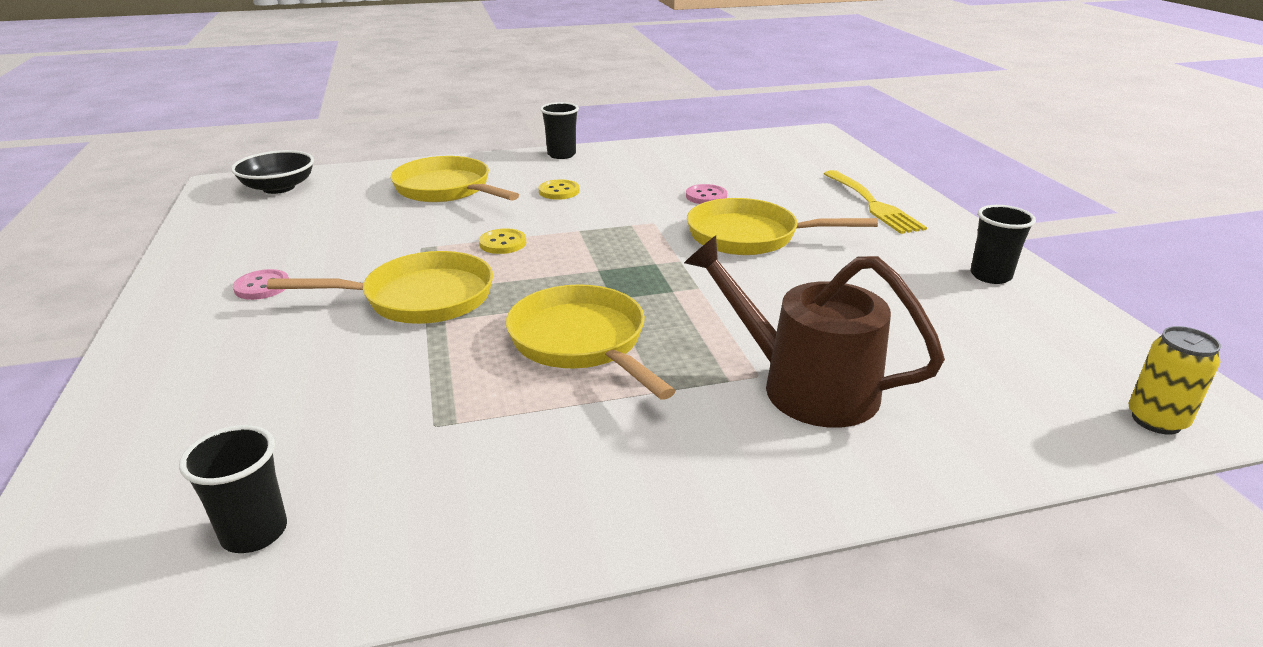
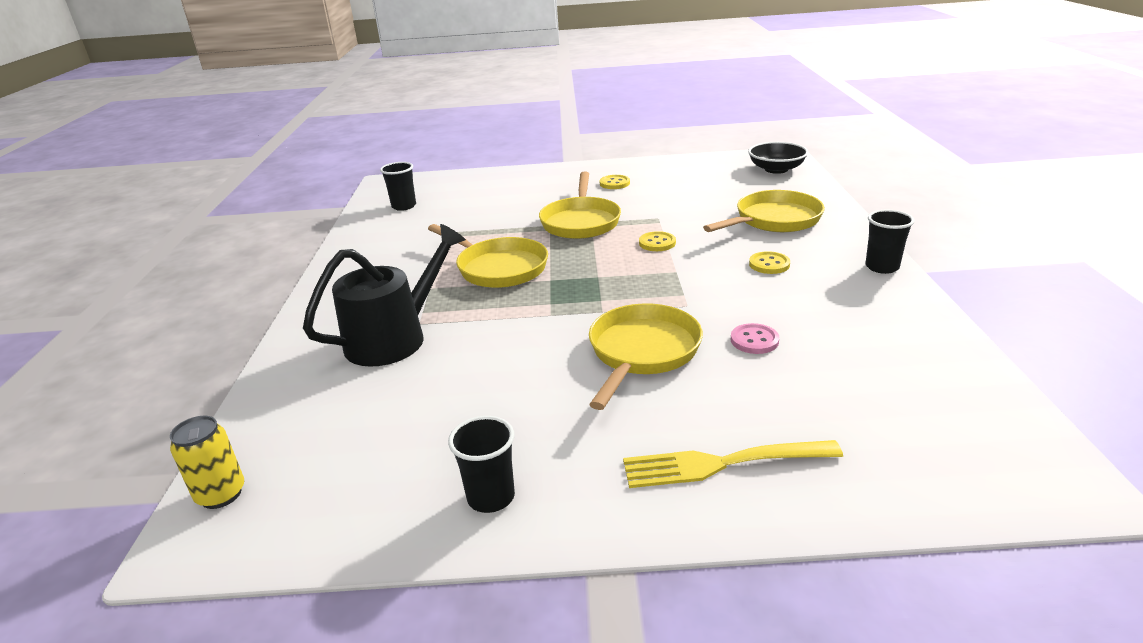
camera: 105 degrees right, 0 degrees up
pink button [233,269,289,300] -> yellow button [600,175,630,189]
yellow pan [506,284,676,400] -> yellow pan turned 60 degrees clockwise [428,224,548,288]
brown watering can [684,235,945,428] -> black watering can [303,224,466,367]

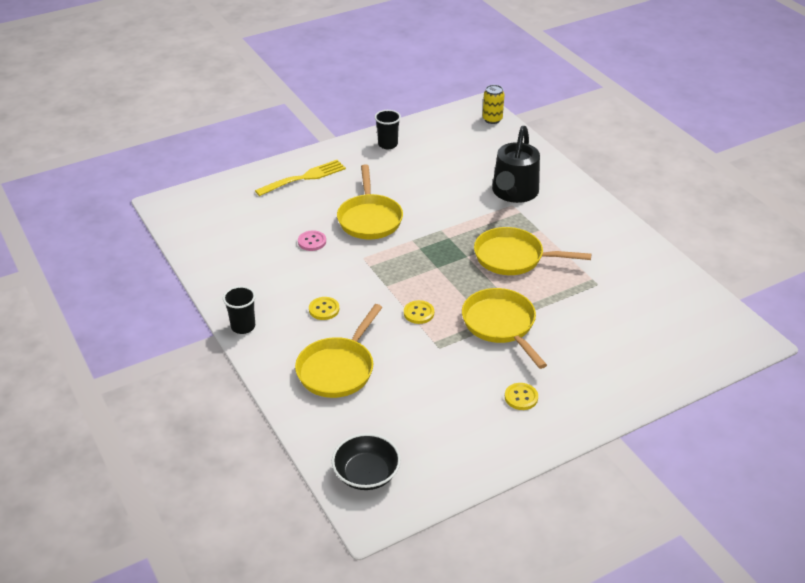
camera: 150 degrees right, 10 degrees up
black cup [380,162,416,211] -> none

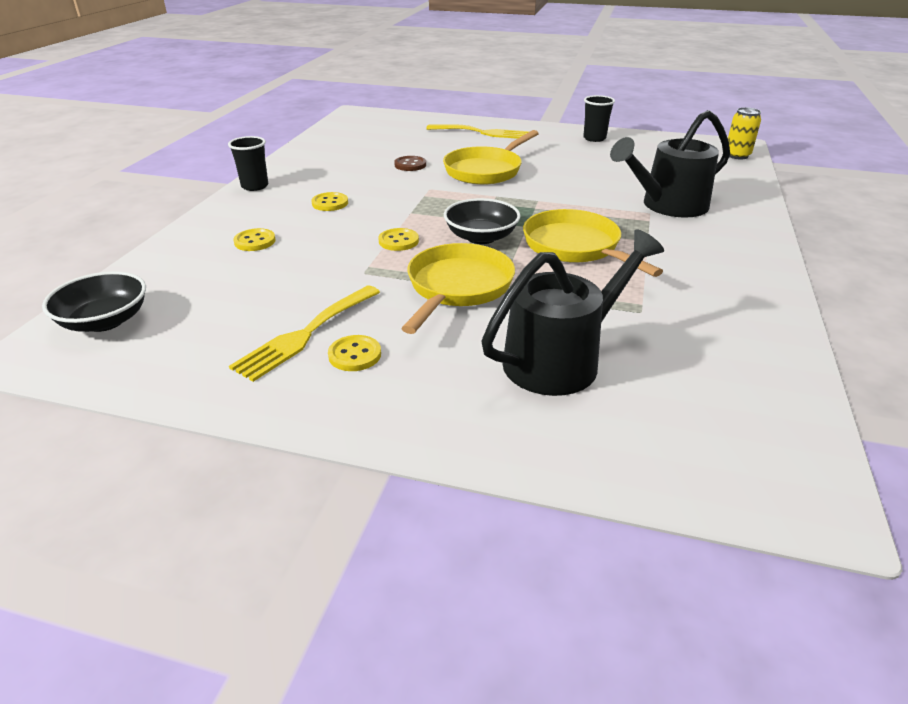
camera: 45 degrees right, 5 degrees down
yellow pan [295,304,383,398] -> yellow button [233,228,276,251]
pink button [298,231,326,251] -> brown button [394,156,426,171]
none -> yellow fork [229,285,380,382]
none -> black bowl [444,198,521,244]
none -> black watering can [481,229,664,396]

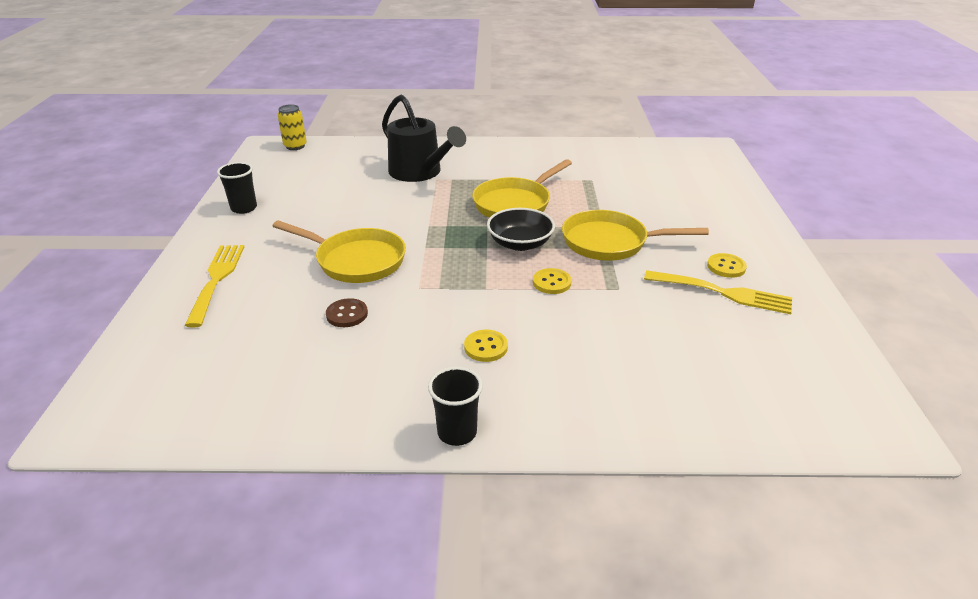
camera: 105 degrees left, 0 degrees up
black bowl [42,271,146,332] -> none
yellow button [233,228,276,251] -> none
black watering can [481,229,664,396] -> none

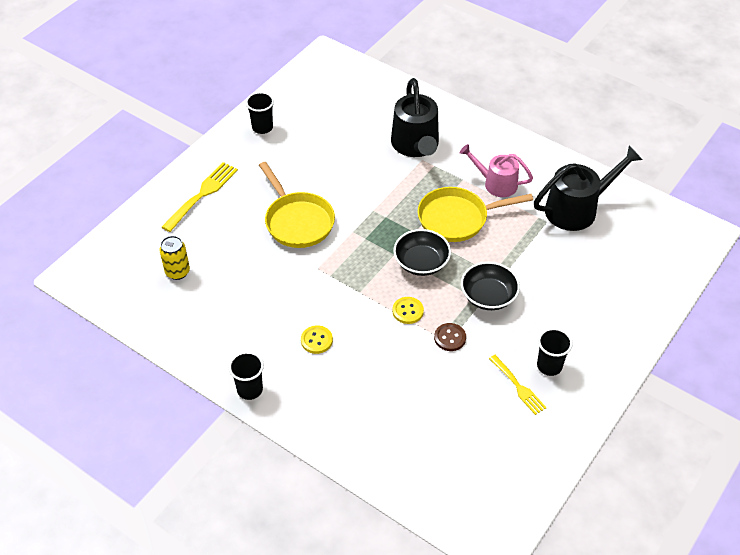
camera: 35 degrees right, 15 degrees up
yellow can [278,104,307,150] -> yellow can moved to [159,236,190,280]
brown button [326,298,368,327] -> brown button moved to [434,323,466,351]
yellow pan [562,210,709,261] -> black bowl [461,262,520,310]
yellow fork [644,270,792,314] -> yellow fork [489,355,547,415], size x0.65
yellow button [707,253,747,278] -> black cup [537,328,573,376]
none -> pink watering can [460,144,533,197]
none -> black watering can [534,146,642,231]

